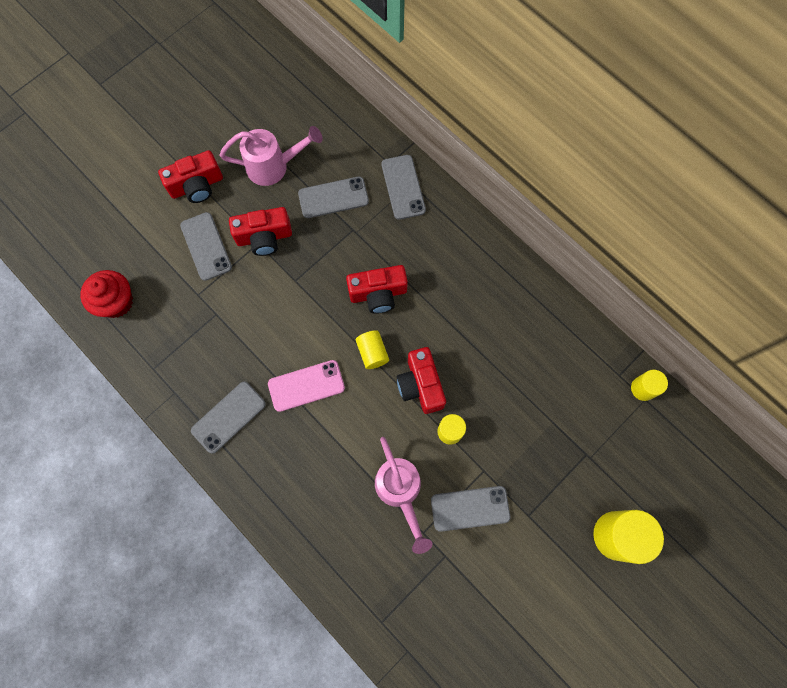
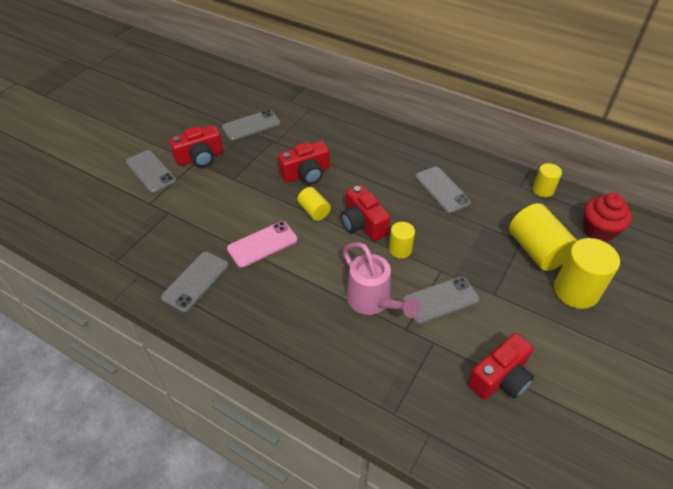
camera: 15 degrees left, 25 degrees down
red cupcake [80,270,133,318] -> red cupcake moved to [583,193,632,242]
red camera [158,150,223,203] -> red camera moved to [468,333,534,400]
pink watering can [220,126,323,186] -> none
grey phone [381,155,426,220] -> grey phone moved to [415,166,471,214]
none -> yellow cylinder [509,203,577,271]

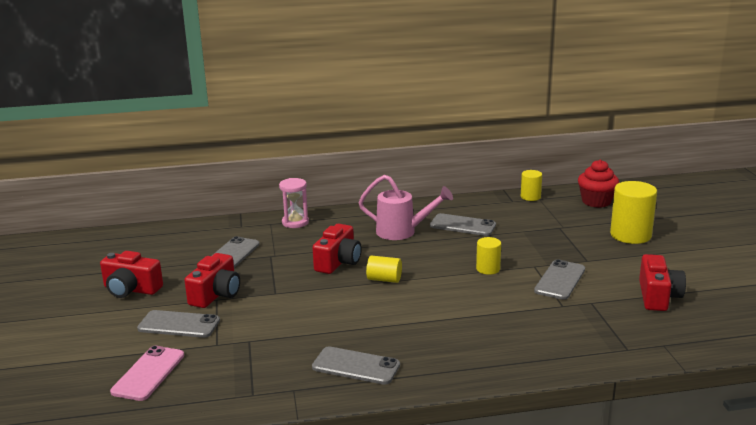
camera: 40 degrees left, 25 degrees down
grey phone [161,251,228,312] -> grey phone turned 60 degrees counterclockwise [312,347,400,385]
pink phone [227,221,298,268] -> pink phone moved to [110,346,184,401]
red camera [341,185,391,241] -> red camera moved to [100,251,163,298]
pink watering can [343,242,421,318] -> pink watering can moved to [358,175,453,240]
yellow cylinder [509,203,577,271] -> none
none -> pink hourglass [279,178,309,228]

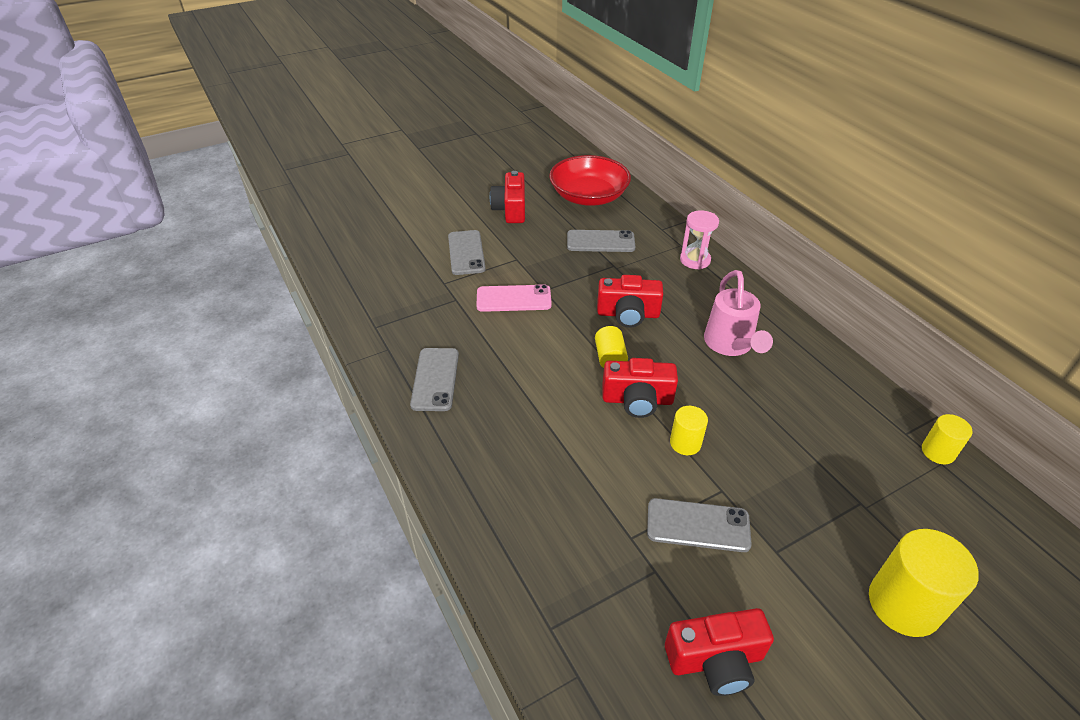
camera: 70 degrees right, 20 degrees up
pink phone [110,346,184,401] -> pink phone moved to [477,284,552,312]
red camera [184,253,240,308] -> red camera moved to [602,358,678,418]
grey phone [430,213,496,236] -> none
red cupcake [578,160,619,208] -> none
none -> red bowl [549,155,631,206]

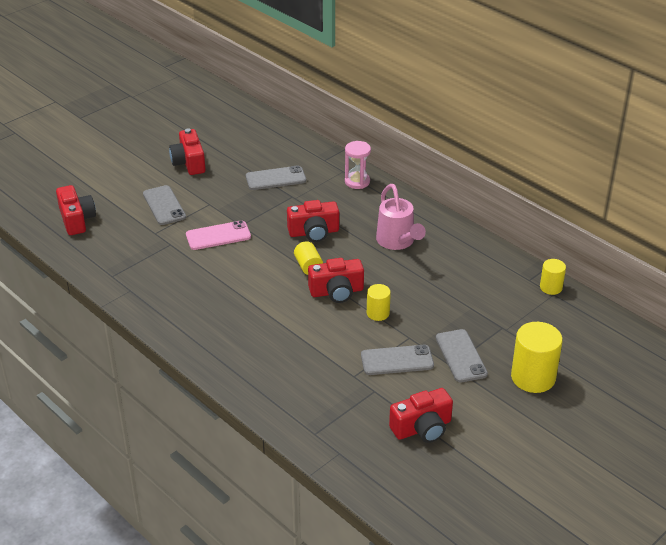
camera: 15 degrees left, 5 degrees down
grey phone [410,348,459,411] -> grey phone moved to [436,329,488,382]
red bowl [549,155,631,206] -> none
none -> red camera [56,185,96,235]

